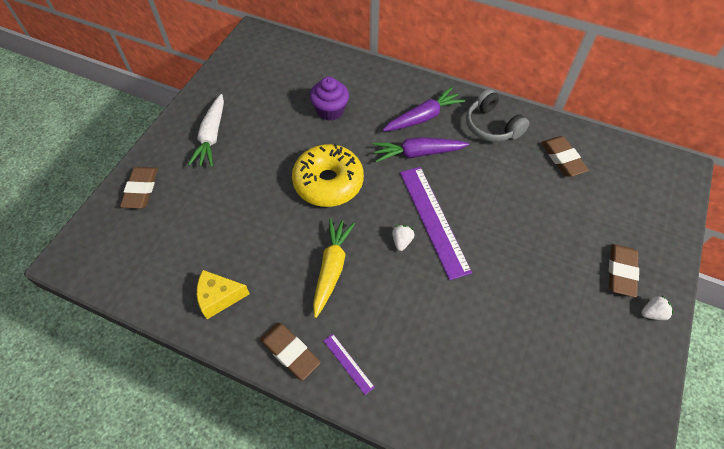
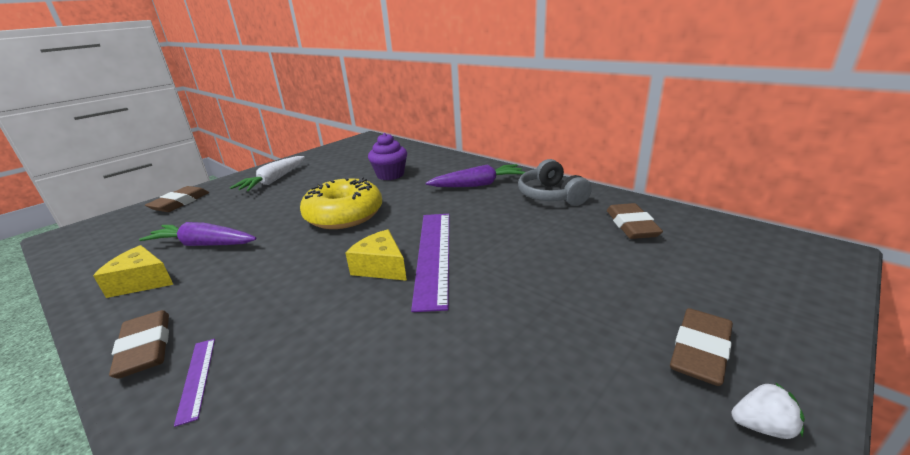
camera: 20 degrees right, 30 degrees down
yellow carrot [313,218,355,318] -> none
purple carrot [372,137,469,162] -> purple carrot moved to [139,222,256,246]
white strawberry [392,225,414,251] -> yellow cheese [345,229,407,281]

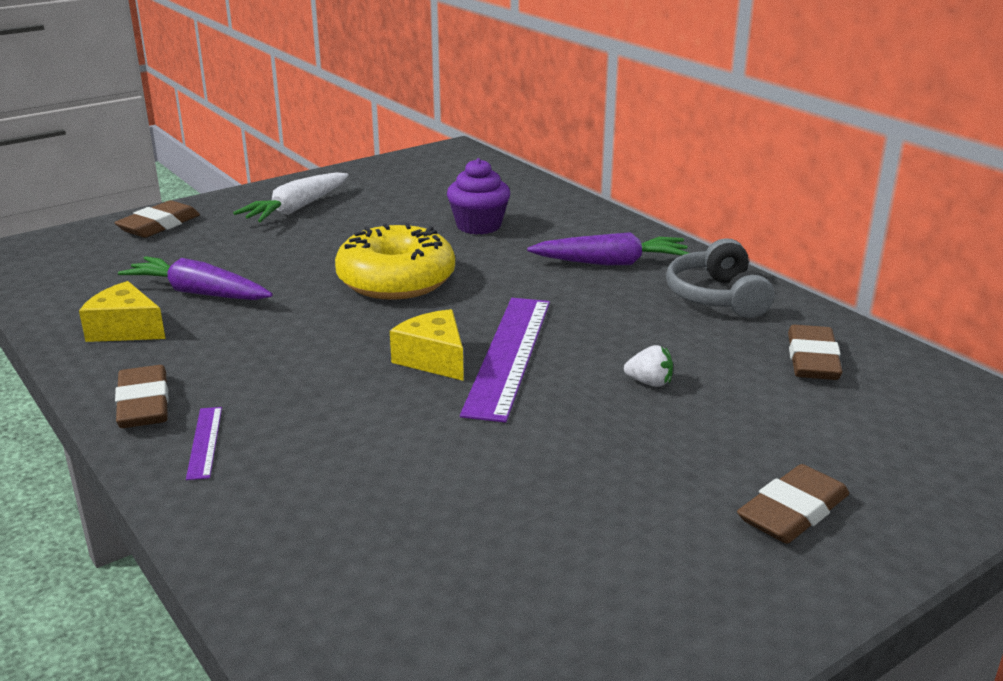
camera: 10 degrees right, 0 degrees up
white strawberry [731,382,805,439] -> white strawberry moved to [624,345,673,387]

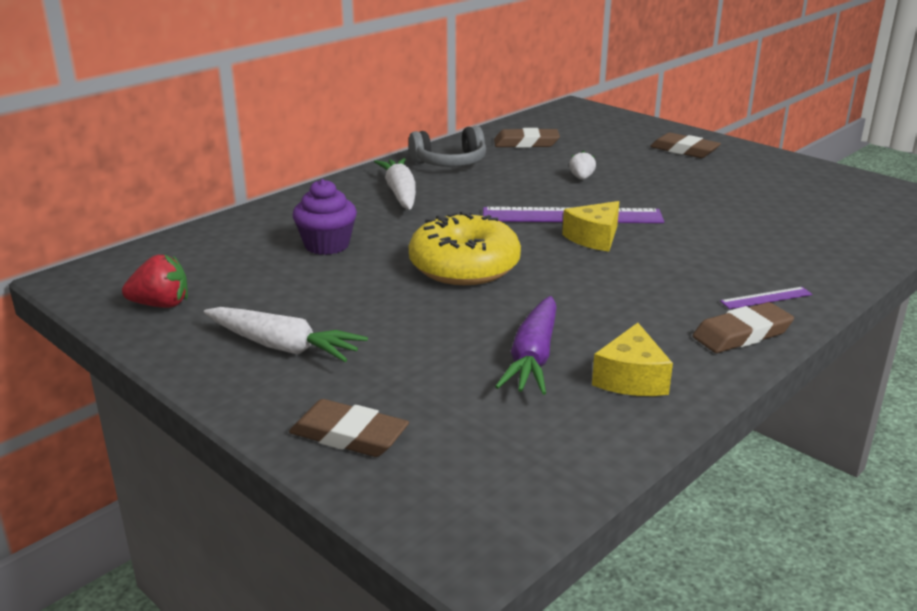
camera: 100 degrees left, 0 degrees up
purple carrot [527,232,689,265] -> white carrot [374,158,416,210]
none -> red strawberry [122,254,188,308]

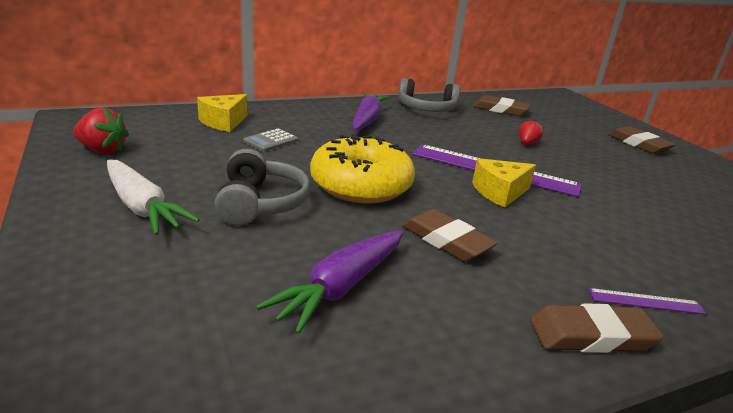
camera: 20 degrees right, 0 degrees up
brown eraser [289,399,409,457] -> brown eraser moved to [402,209,498,262]
purple cupcake [293,179,357,255] -> grey calculator [243,128,298,152]
white carrot [374,158,416,210] -> purple carrot [352,93,389,131]
white strawberry [569,150,596,180] -> red strawberry [519,120,543,144]
yellow cheese [592,323,673,396] -> yellow cheese moved to [197,94,248,132]
none -> grey headphones [214,149,311,226]

